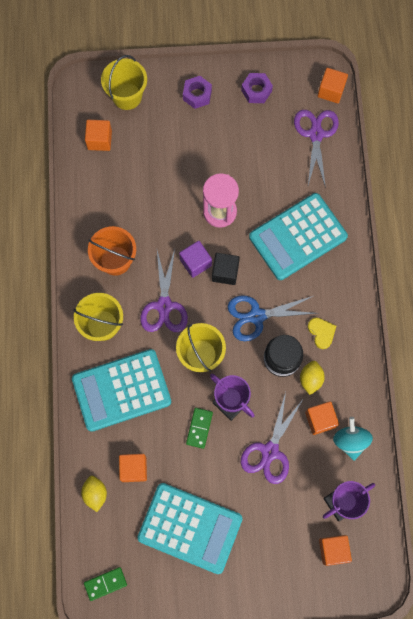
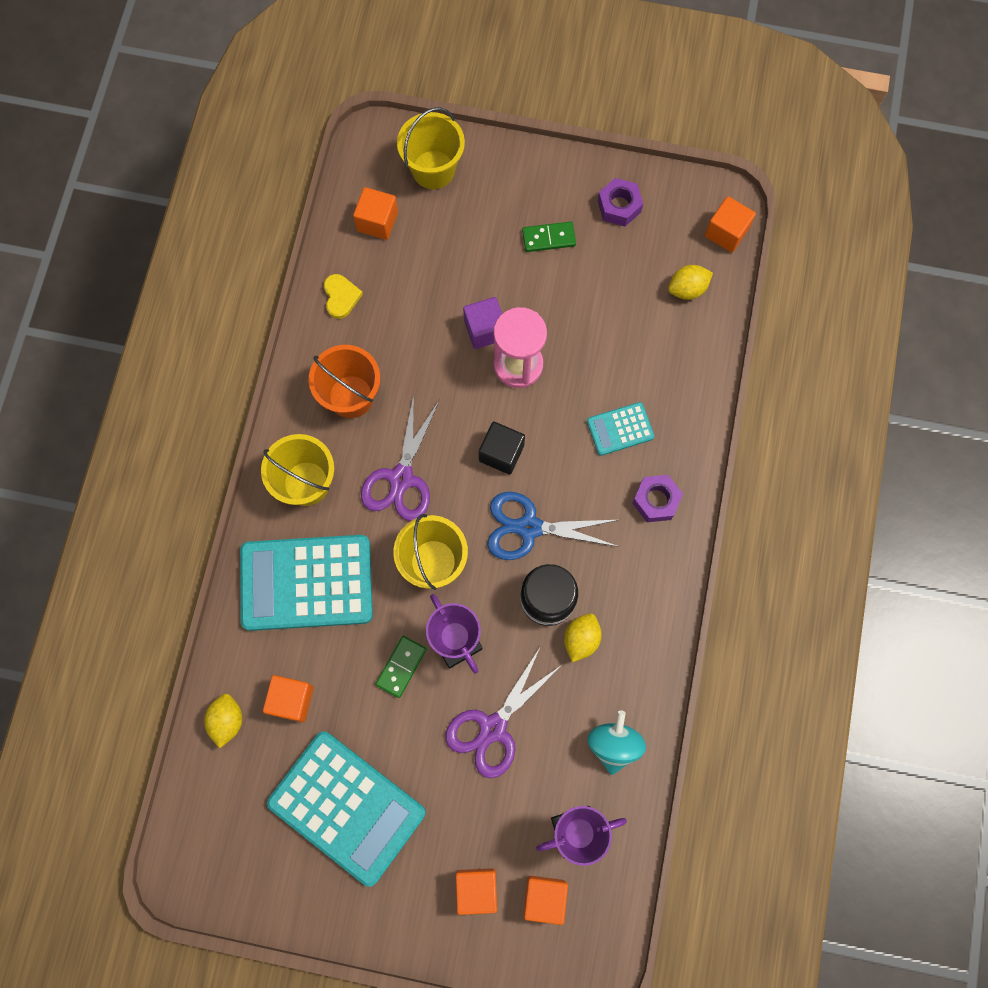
camera: 15 degrees right, 0 degrees up
green domino [84,567,127,601] -> green domino moved to [522,222,576,252]
purple cube [179,241,212,278] -> purple cube moved to [463,297,502,349]
purple nut [183,76,212,109] -> purple nut moved to [632,475,683,522]
turquoise calculator [249,193,348,280] -> turquoise calculator [587,402,654,456], size x0.47
purple scissors [294,110,339,188] -> yellow lemon [668,265,713,300]
orange cube [305,401,339,435] -> orange cube moved to [456,868,497,915]
yellow heart [308,318,336,349] -> yellow heart moved to [324,274,363,319]

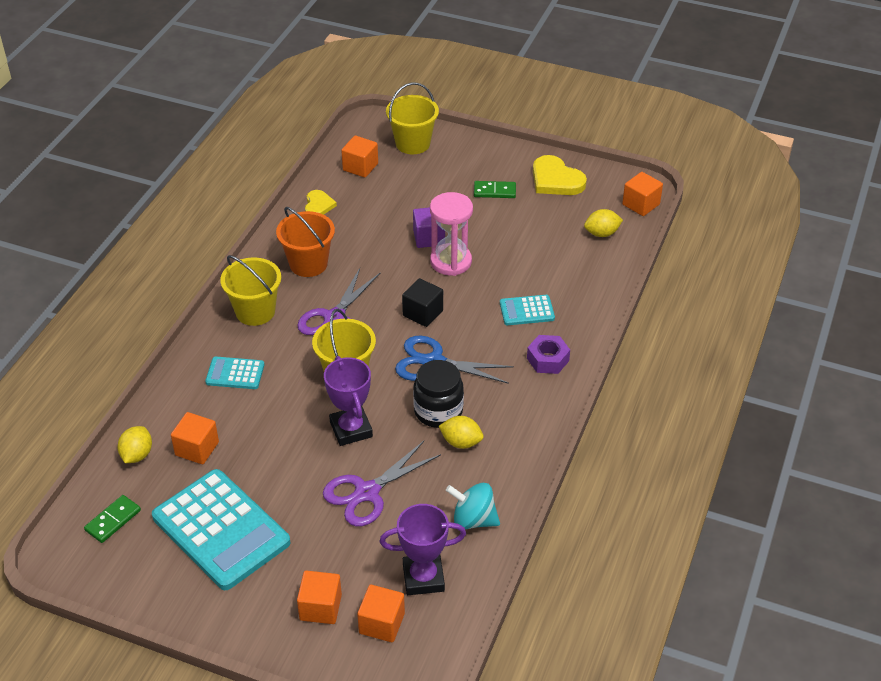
camera: 10 degrees right, 30 degrees down
turquoise calculator [240,535,373,631] -> turquoise calculator [205,357,264,389], size x0.47
green domino [375,636,427,698] -> green domino moved to [84,495,141,543]
yellow lemon [564,613,602,662] -> yellow lemon turned 75 degrees clockwise [439,416,484,449]
turquoise spinning top [587,710,646,775] -> turquoise spinning top turned 90 degrees counterclockwise [446,483,500,529]
purple nut [598,178,643,226] -> yellow heart [533,155,587,195]

